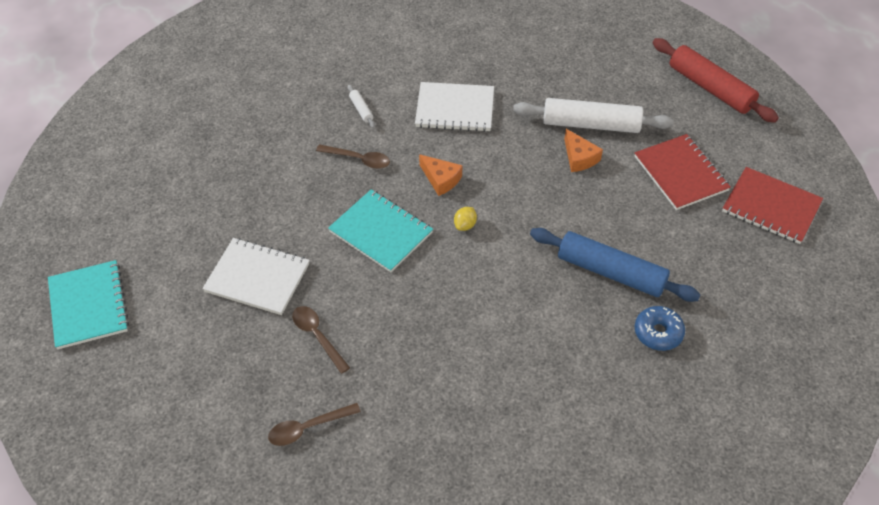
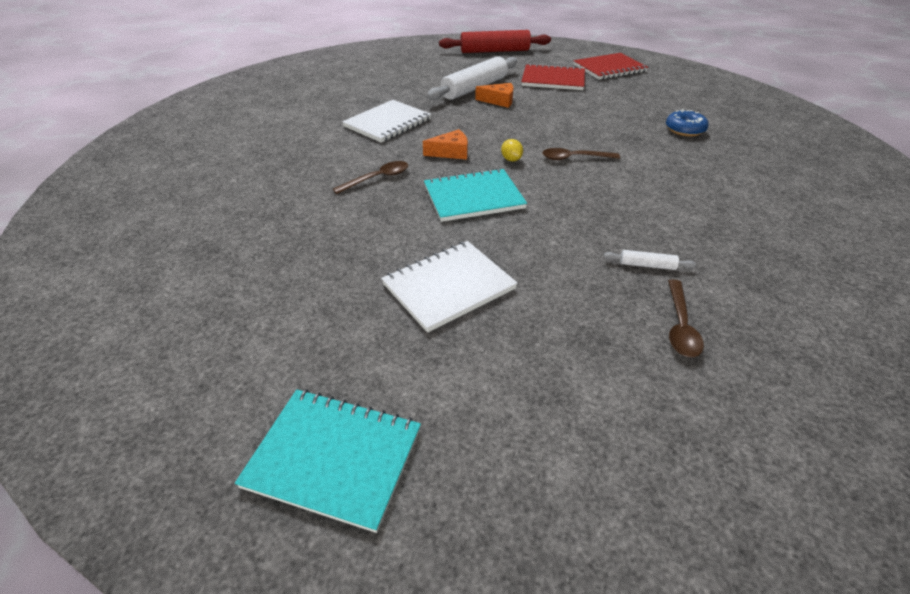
camera: 55 degrees left, 10 degrees down
brown spoon [292,306,350,374] -> brown spoon moved to [542,148,620,160]
white rolling pin [348,85,375,128] -> white rolling pin moved to [604,250,696,270]
blue rolling pin [530,228,701,302] -> none

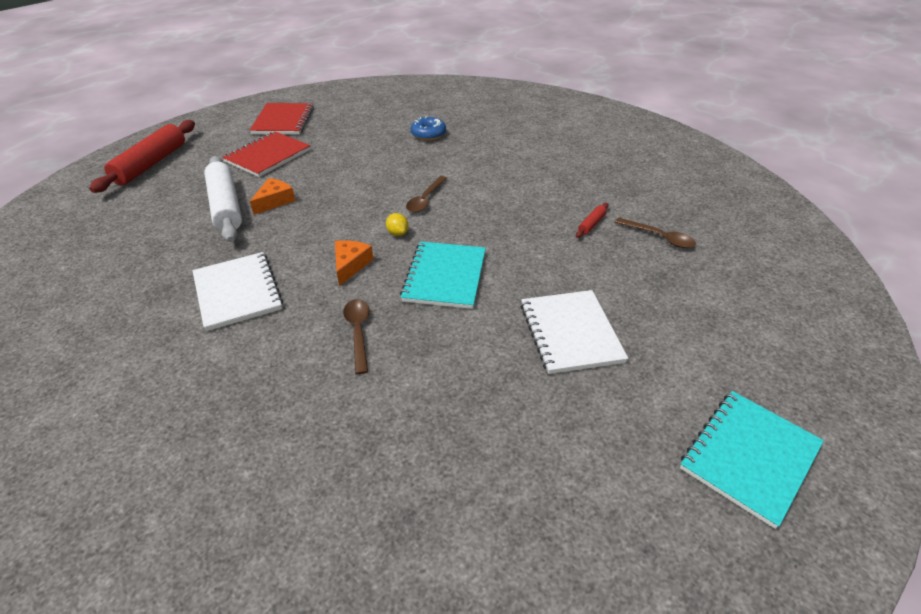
camera: 65 degrees left, 0 degrees up
yellow lemon [501,139,523,161] -> yellow lemon turned 60 degrees clockwise [386,213,408,236]
white rolling pin [604,250,696,270] -> red rolling pin [576,203,608,238]

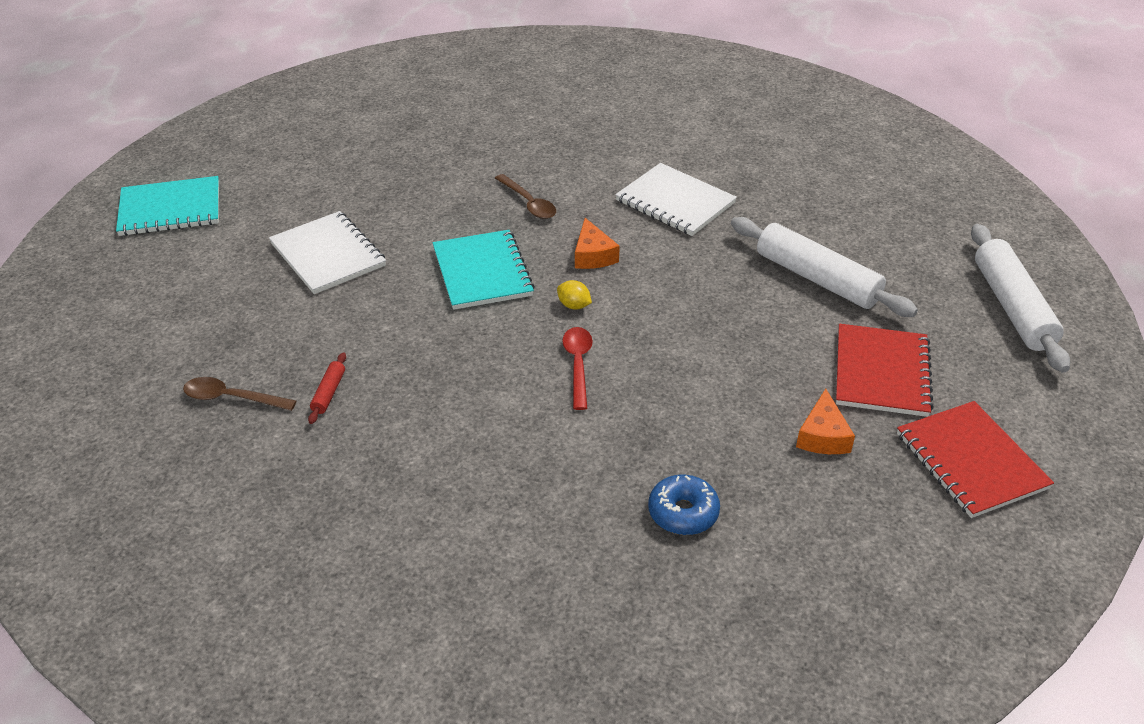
camera: 155 degrees right, 0 degrees up
red rolling pin [89,120,195,193] -> white rolling pin [971,224,1070,373]
orange cheese [250,178,296,215] -> orange cheese moved to [796,388,855,454]
brown spoon [406,176,447,213] -> red spoon [562,327,593,410]
turquoise notebook [680,391,824,529] -> turquoise notebook turned 60 degrees clockwise [116,176,219,236]

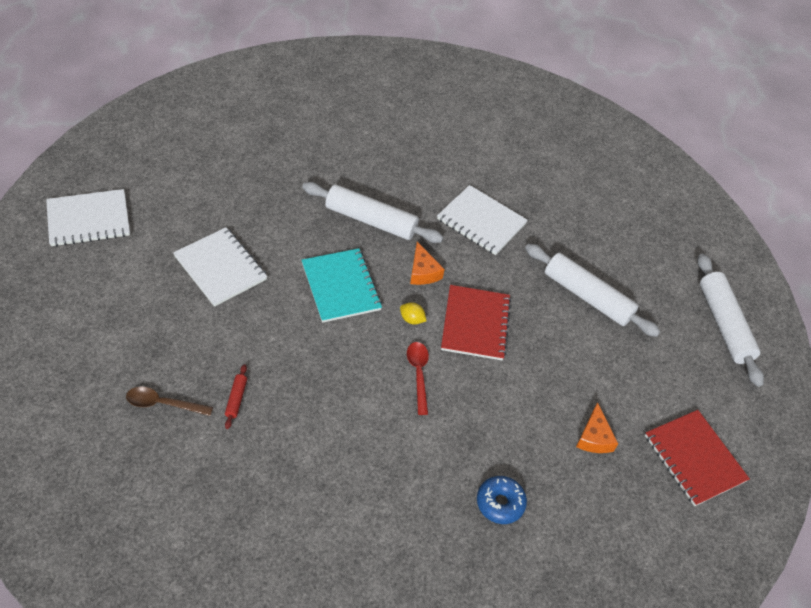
camera: 10 degrees left, 10 degrees up
turquoise notebook [116,176,219,236] -> white notebook [46,189,130,247]
brown spoon [495,174,556,219] -> white rolling pin [302,182,443,243]
red notebook [836,324,934,417] -> red notebook moved to [441,285,511,360]

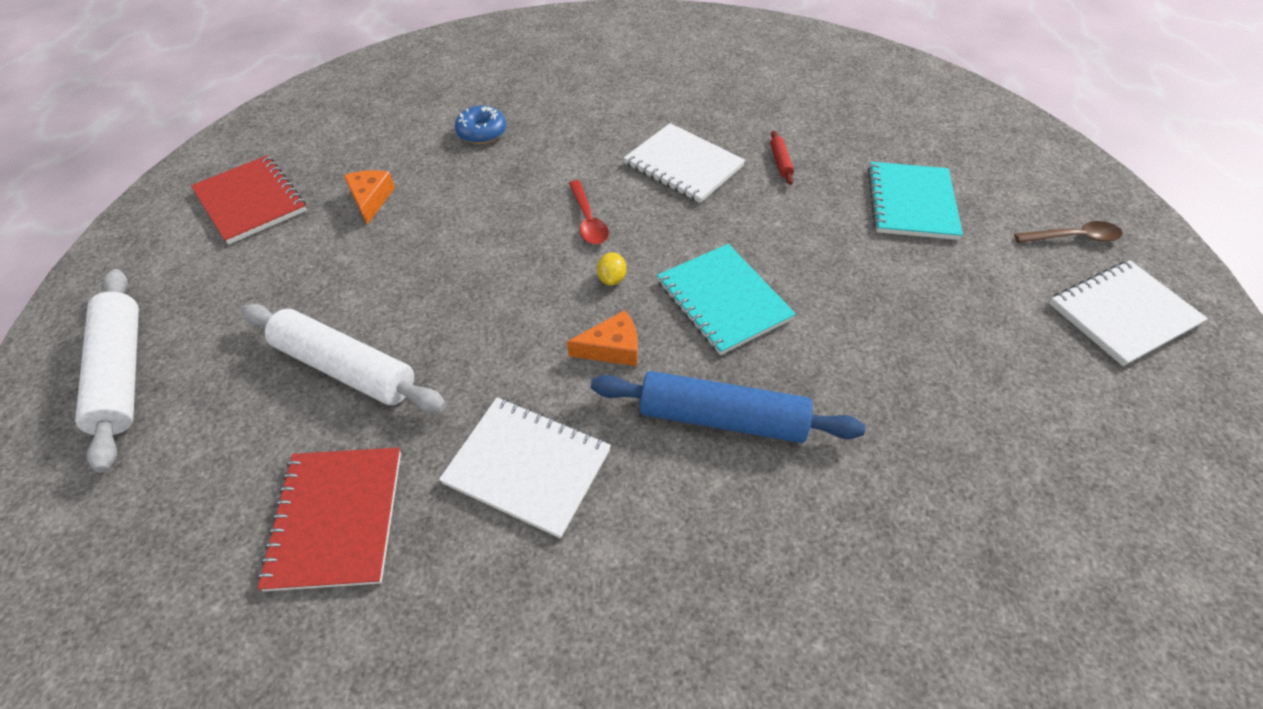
camera: 175 degrees right, 0 degrees up
brown spoon [126,387,213,416] -> brown spoon moved to [1014,221,1123,243]
white notebook [173,227,267,307] -> white notebook moved to [624,123,745,203]
white rolling pin [302,182,443,243] -> blue rolling pin [591,371,865,443]
yellow lemon [400,302,427,325] -> yellow lemon turned 75 degrees clockwise [597,252,627,286]
orange cheese [410,242,445,285] -> orange cheese turned 105 degrees clockwise [567,310,638,366]
red notebook [441,285,511,360] -> red notebook moved to [257,448,401,591]
none -> turquoise notebook [868,162,963,240]

